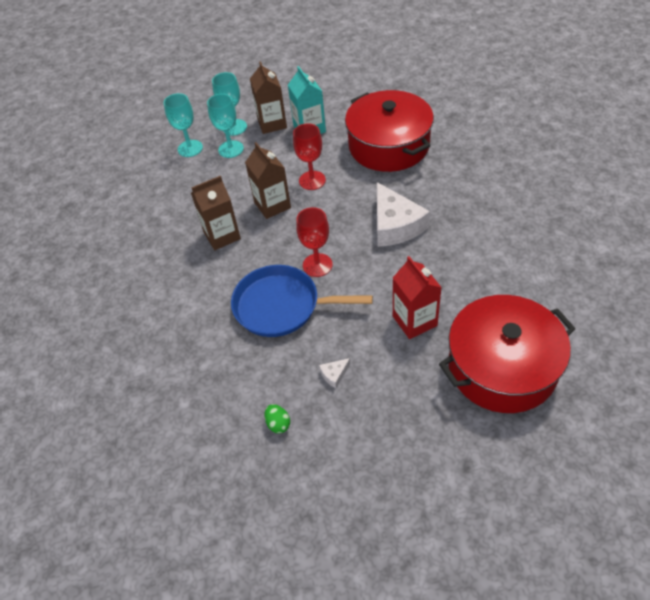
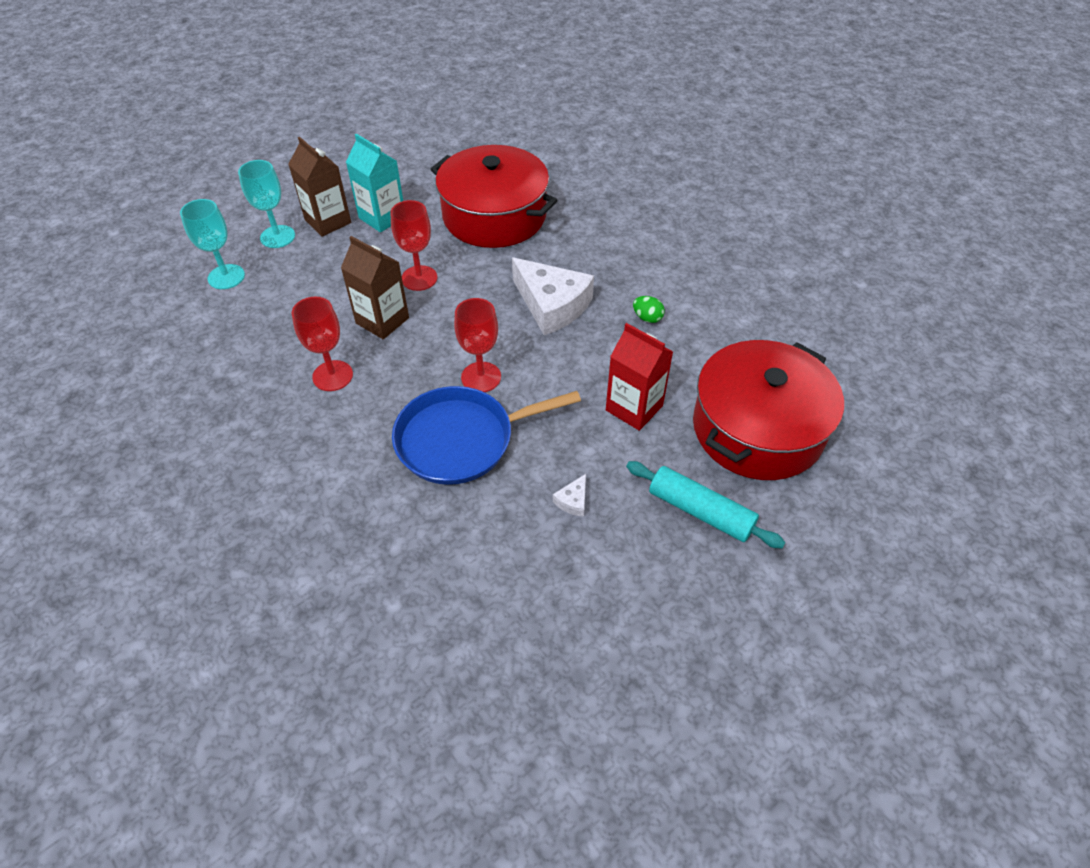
camera: 30 degrees left, 0 degrees up
brown carton [191,176,241,250] -> red goblet [292,297,353,391]
turquoise goblet [207,94,244,158] -> none
green egg [264,404,290,434] -> green egg moved to [633,296,665,323]
none -> turquoise rolling pin [626,461,786,548]

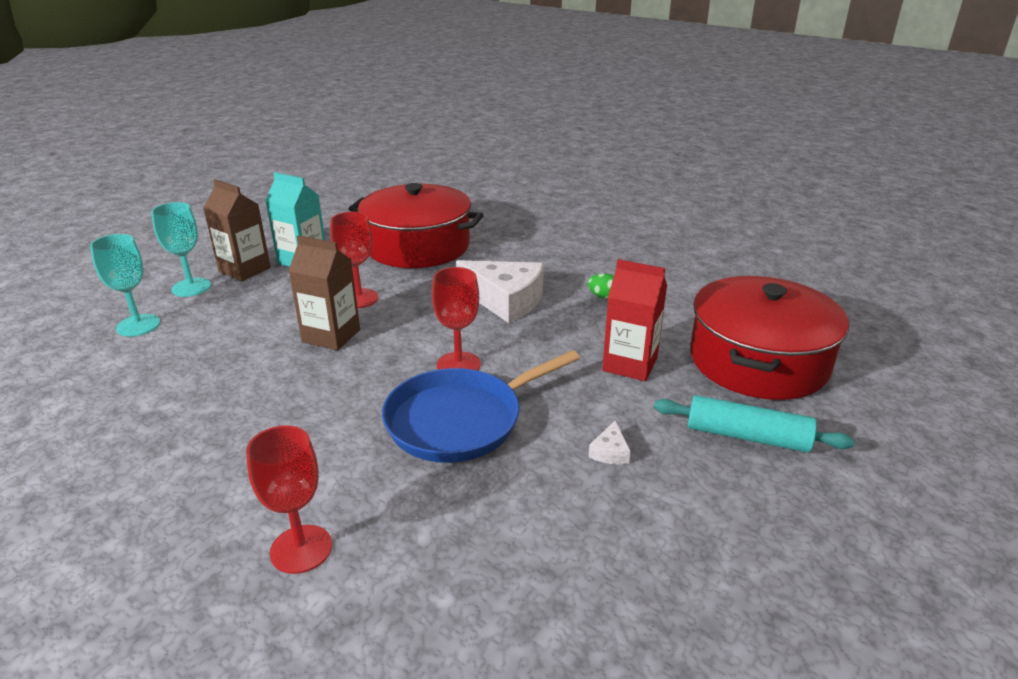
camera: 15 degrees left, 20 degrees down
red goblet [292,297,353,391] -> red goblet moved to [246,425,332,574]

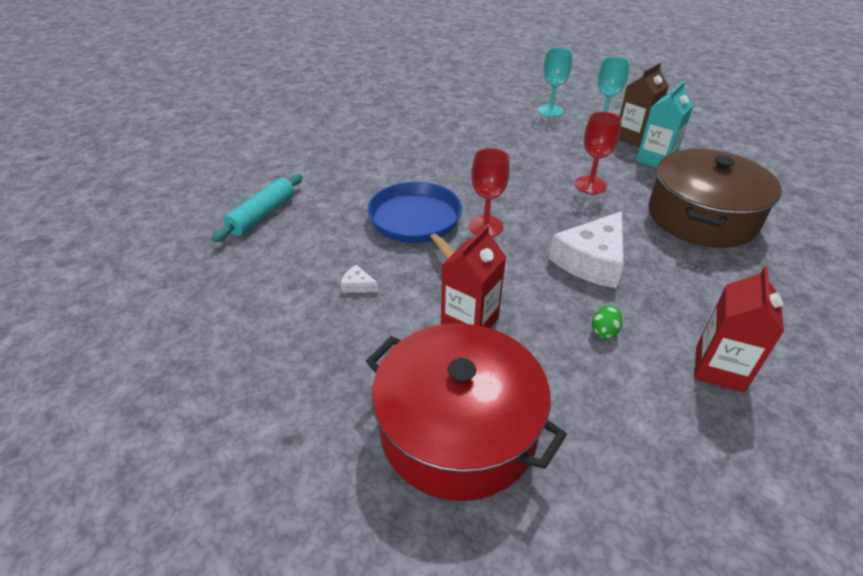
camera: 100 degrees right, 10 degrees up
red goblet [246,425,332,574] -> none
brown carton [288,235,360,351] -> none
red pot [349,183,484,268] -> brown pot [649,149,782,248]
turquoise rolling pin [654,395,855,453] -> turquoise rolling pin moved to [211,174,303,242]
none -> red carton [694,266,784,393]

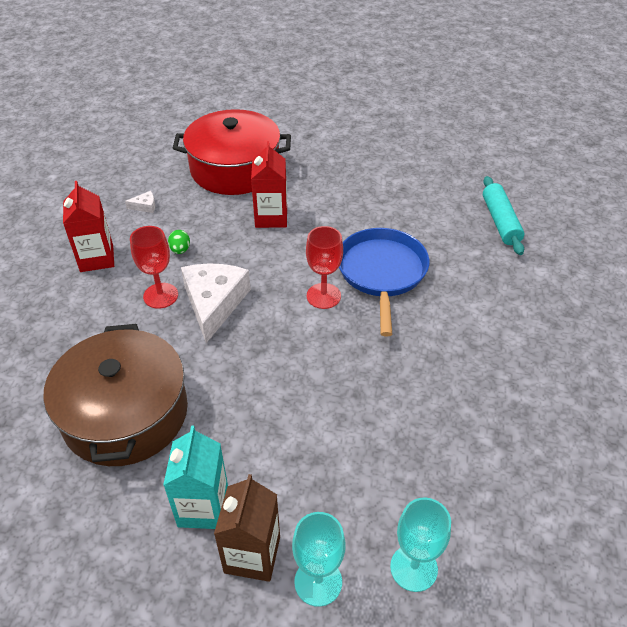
camera: 145 degrees right, 5 degrees up
white cheese [341,265,379,293] -> white cheese moved to [125,191,155,213]
blue pan [367,182,462,259] -> blue pan turned 120 degrees counterclockwise [339,228,430,337]
red goblet [575,112,622,194] -> red goblet moved to [130,226,178,309]

